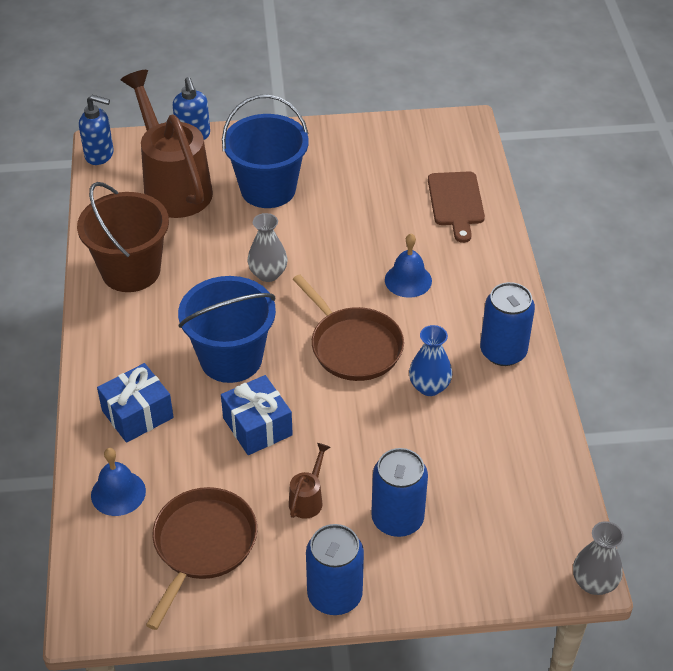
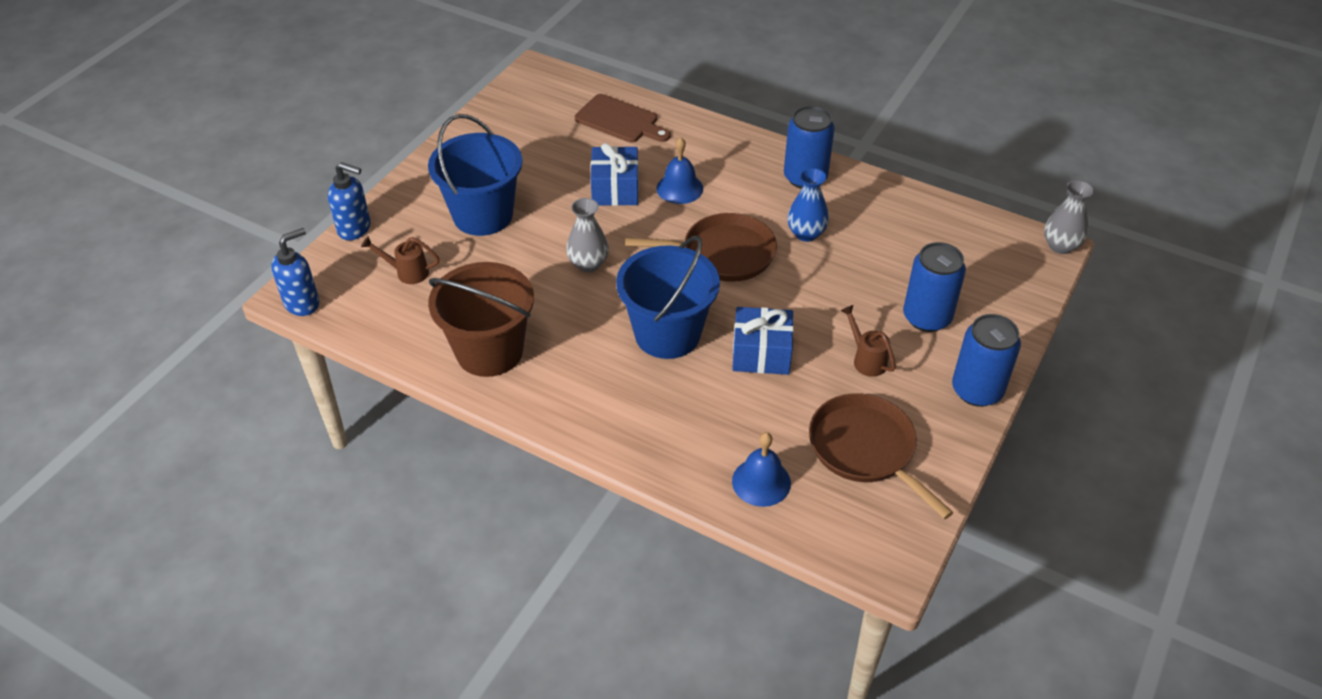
camera: 55 degrees left, 0 degrees up
blue gift [97,363,174,443] -> blue gift moved to [591,143,639,206]
brown watering can [121,70,213,218] -> brown watering can [361,236,440,284], size x0.40

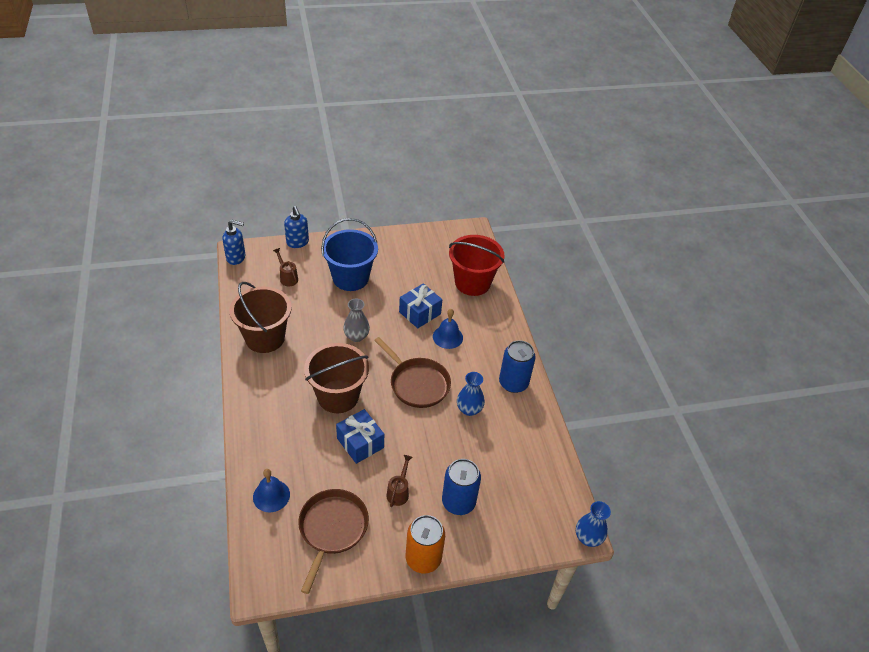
camera: 45 degrees right, 0 degrees up
brown cutting board [575,94,670,142] -> red bucket [449,235,505,296]
blue bucket [616,235,720,359] -> brown bucket [304,343,369,413]
blue can [952,314,1021,407] -> orange can [406,515,445,573]
grey vase [1044,180,1094,254] -> blue vase [576,501,611,547]

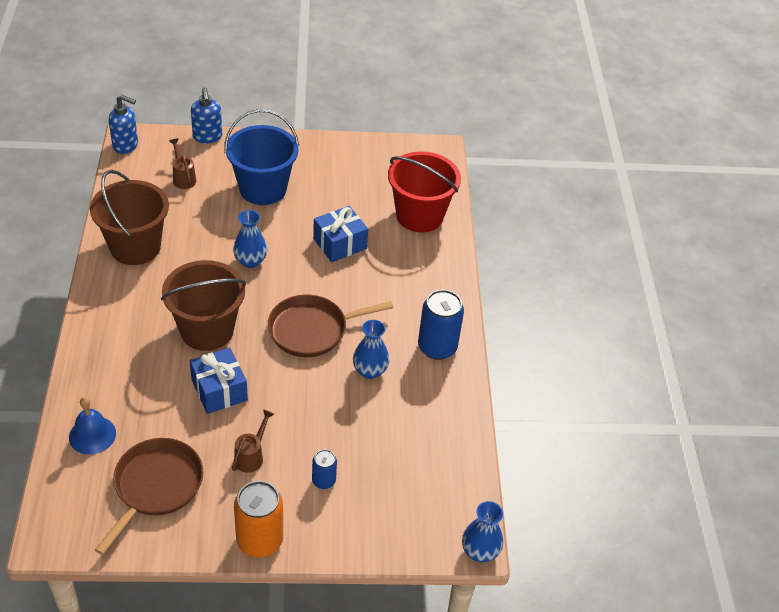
camera: 10 degrees right, 0 degrees up
grey vase [343,298,370,342] -> blue vase [233,210,267,268]
brown pan [374,337,451,408] -> brown pan turned 105 degrees clockwise [268,295,393,357]
blue bell [433,309,463,349] -> none
blue can [442,459,481,515] -> blue can [312,450,337,489], size x0.54

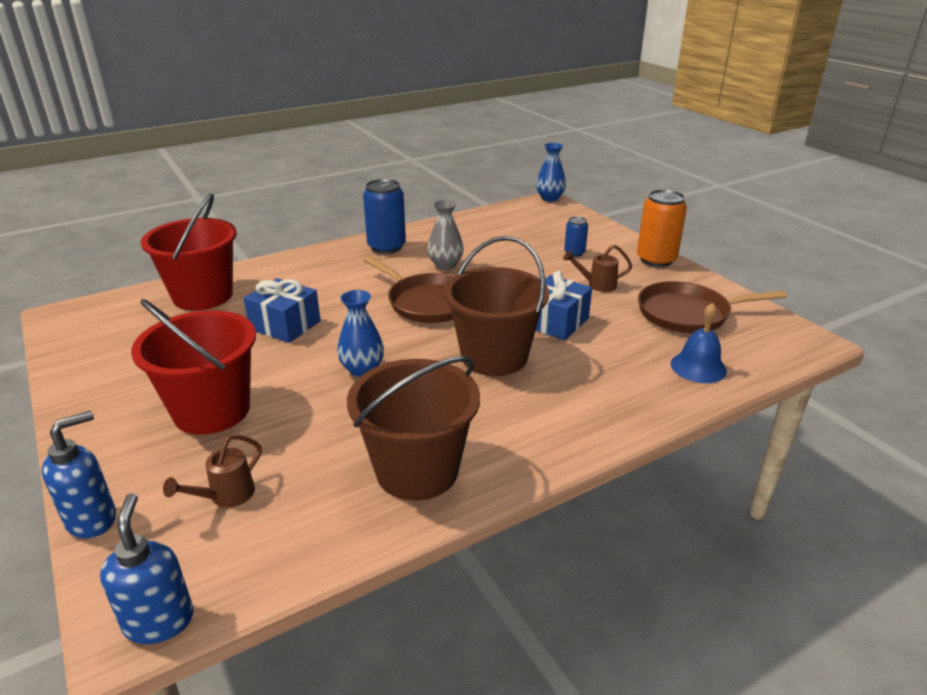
camera: 115 degrees left, 15 degrees down
blue bucket [224,109,299,205] -> red bucket [131,299,256,435]
blue vase [353,320,389,379] -> grey vase [427,200,464,270]

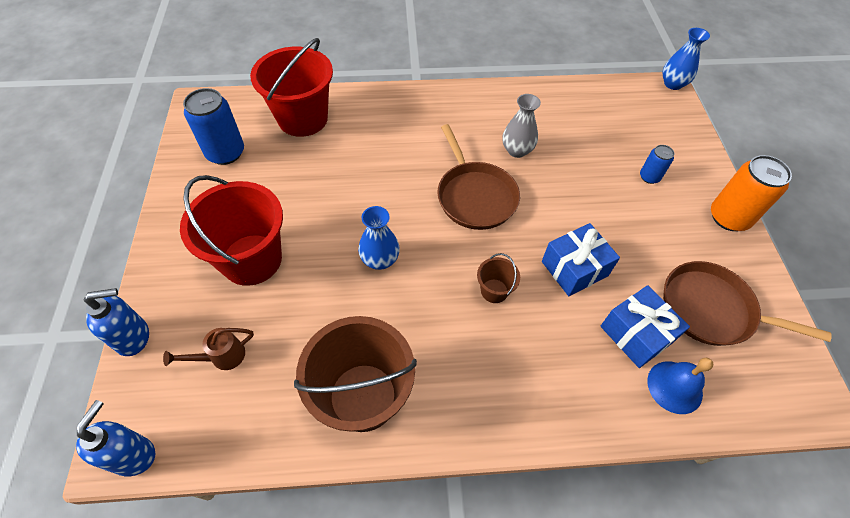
camera: 25 degrees right, 25 degrees up
blue gift [243,278,321,343] -> blue gift moved to [600,285,690,368]
blue can [363,179,406,254] -> blue can moved to [183,88,244,165]
brown bucket [444,236,549,376] -> brown bucket [477,253,520,303], size x0.45
brown watering can [563,245,632,292] -> none

